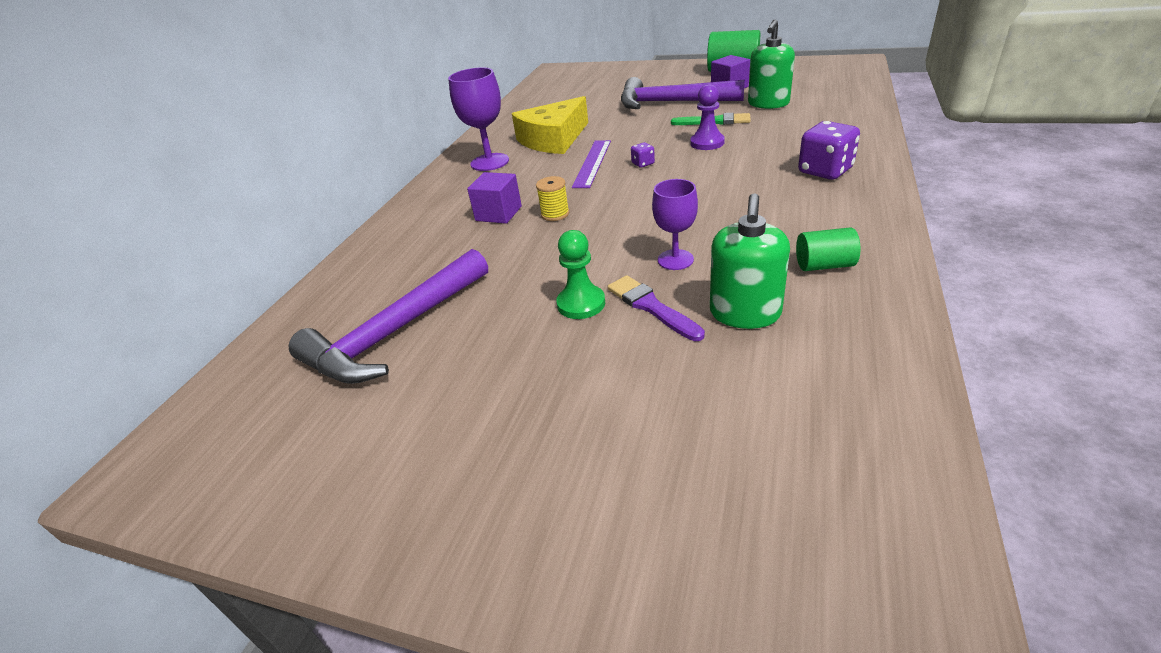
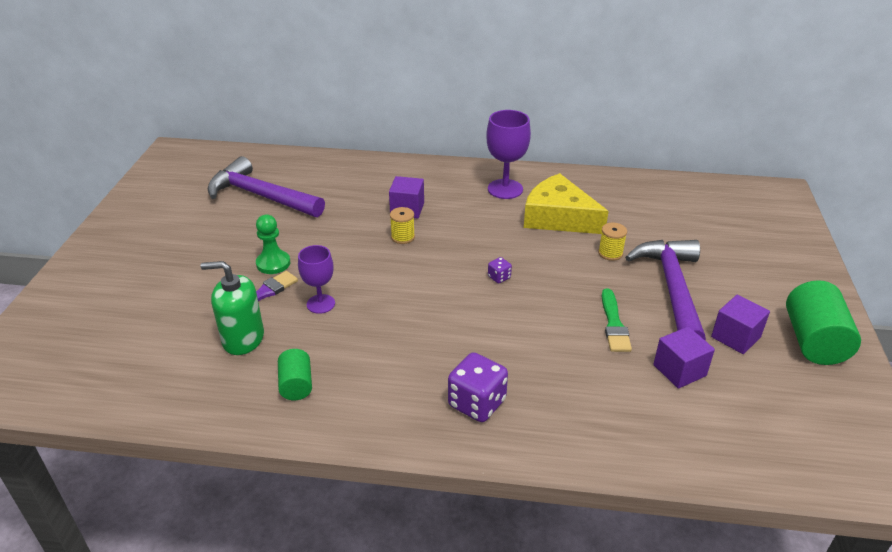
camera: 75 degrees right, 0 degrees up
purple ruler [572,140,611,188] -> none
purple pawn [690,84,725,150] -> none
green soap dispenser [748,20,795,109] -> purple cube [653,326,715,389]
none -> yellow spool [598,223,627,261]

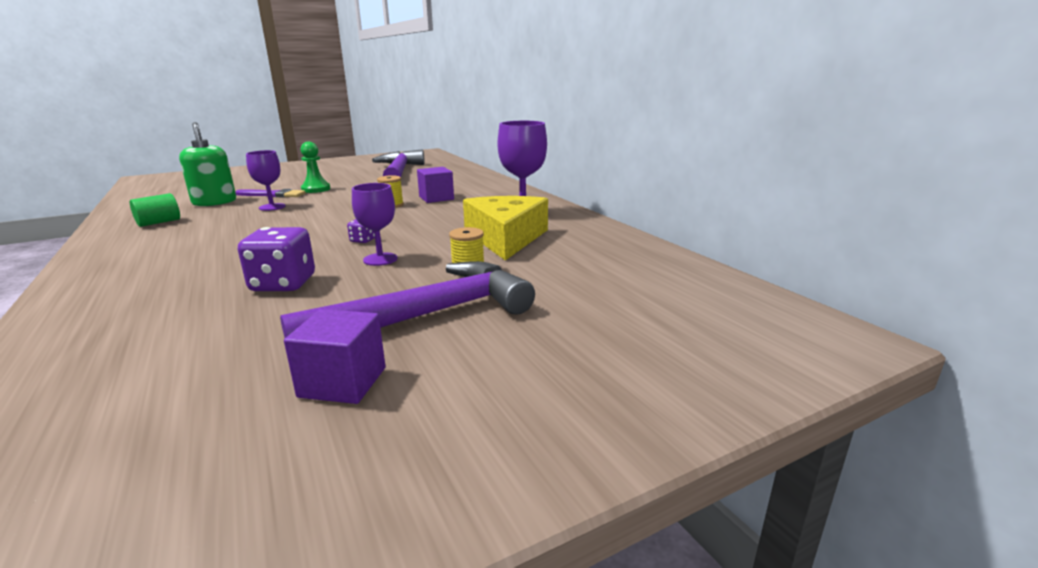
camera: 55 degrees right, 15 degrees down
purple dice [448,352,508,422] -> purple dice moved to [238,227,315,291]
green brush [602,288,632,352] -> none
purple cube [653,326,715,389] -> none
green cylinder [786,280,861,365] -> none
none -> purple goblet [352,183,398,266]

